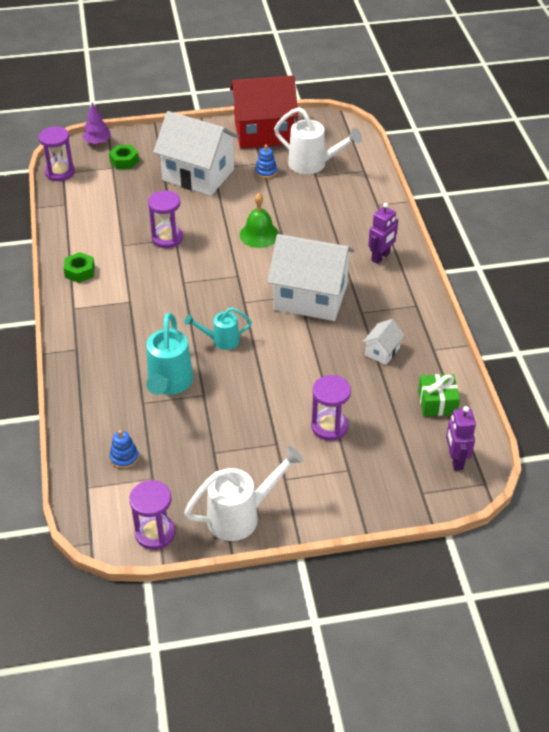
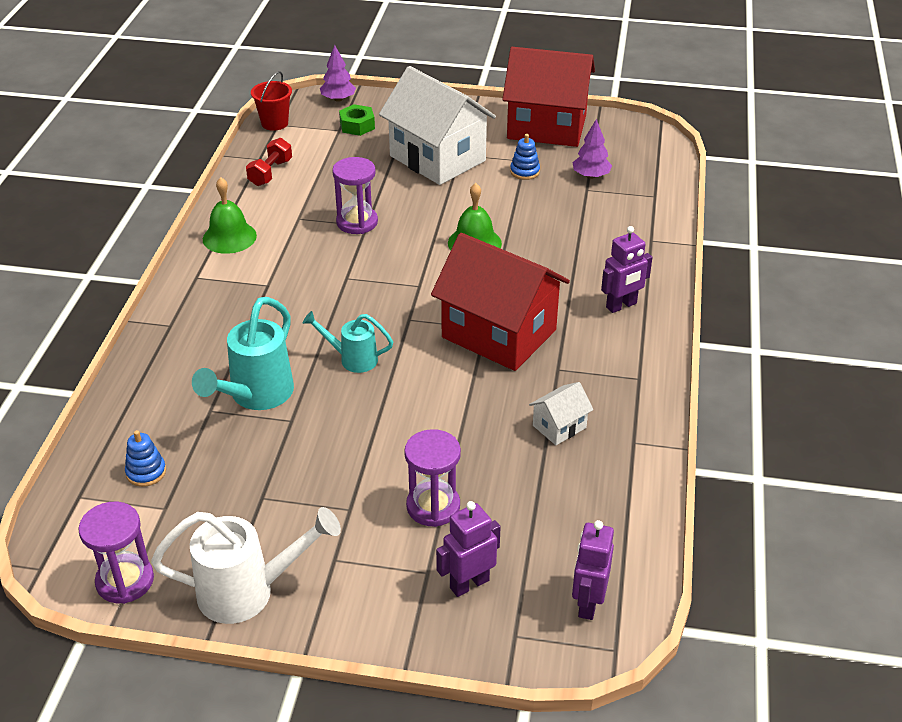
camera: 20 degrees right, 5 degrees down
purple hourglass [39,127,75,181] -> red bucket [251,71,292,131]
green nut [63,252,95,283] -> green bell [203,177,257,254]
white house [268,234,354,321] -> red house [431,233,570,371]
white watering can [274,107,362,174] -> purple tree [573,119,612,179]
green gift [418,374,460,416] -> none
none -> red dumbbell [246,138,292,186]
none -> purple robot [436,501,501,597]

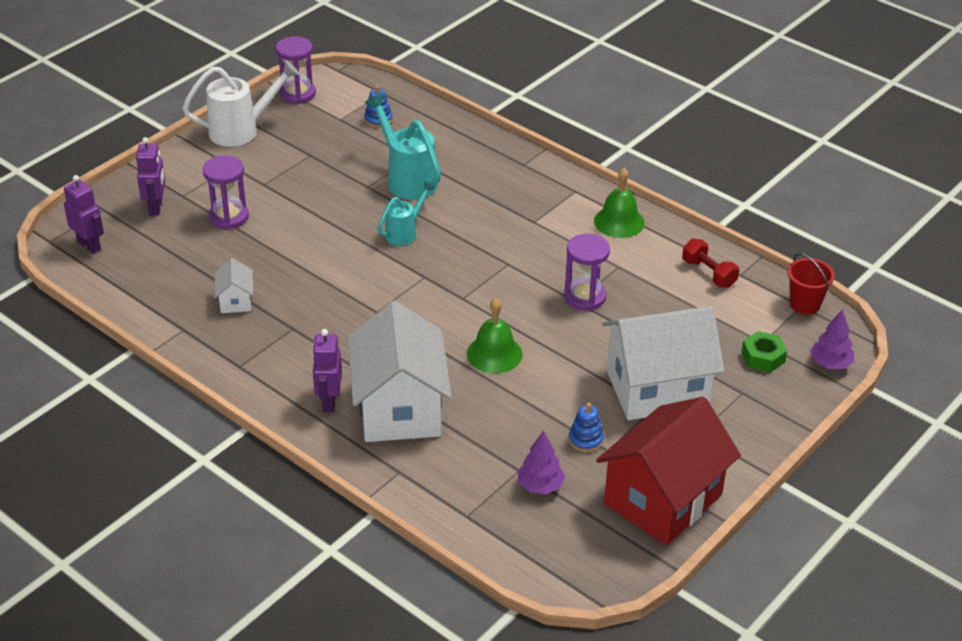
camera: 120 degrees right, 0 degrees up
white watering can [151,507,341,624] -> white watering can turned 135 degrees counterclockwise [182,60,300,147]
red house [431,233,570,371] -> none
none -> white house [347,301,452,442]

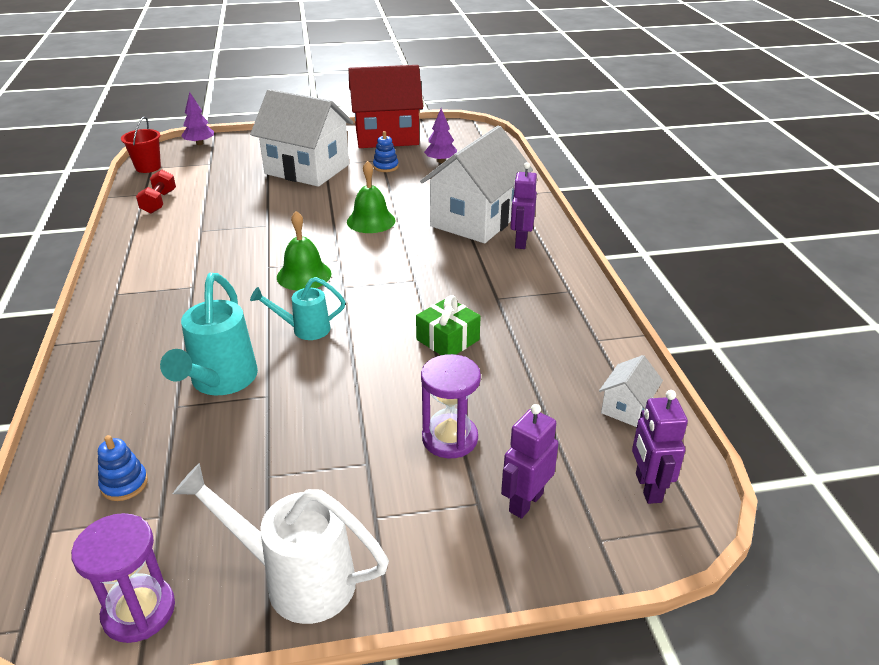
camera: 140 degrees left, 5 degrees down
white house [215,258,253,313] -> white house moved to [599,355,663,427]
purple robot [312,329,342,412] -> purple robot turned 150 degrees clockwise [510,162,537,249]
purple hourglass [564,234,610,310] -> none
green bell [594,168,645,238] -> green bell moved to [277,211,331,291]
green nut [741,331,787,373] -> none
none -> green gift [416,295,481,355]

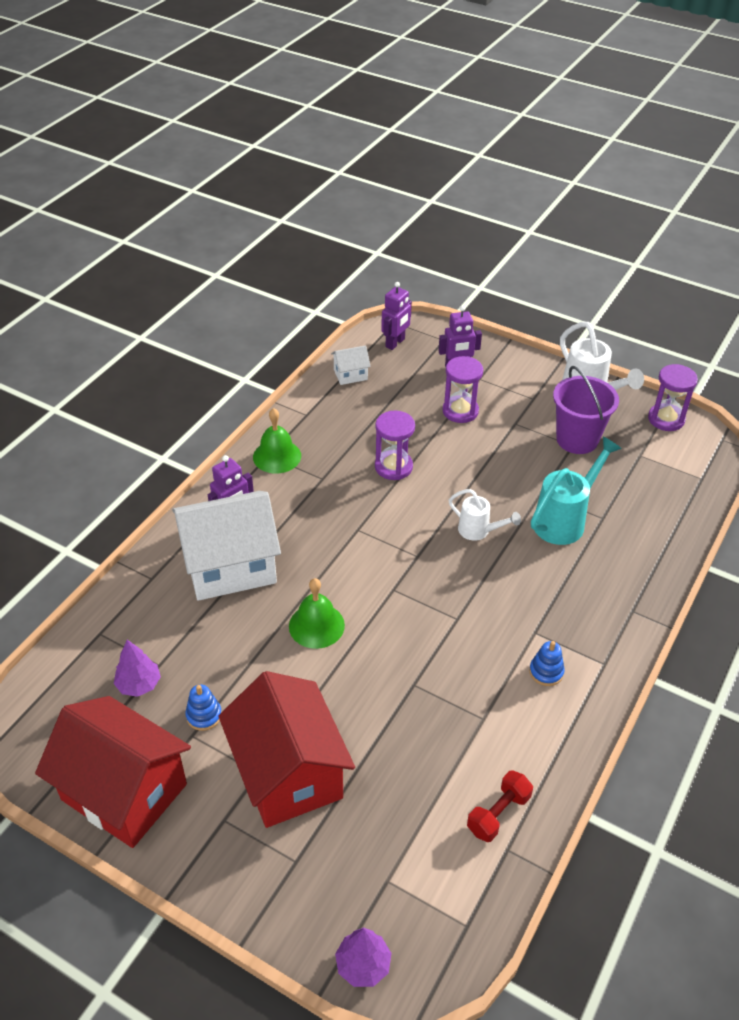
camera: 140 degrees left, 10 degrees up
blue stacking toy [98,435,148,501] -> blue stacking toy moved to [529,641,565,686]
red bucket [121,117,161,173] -> none
white house [250,89,353,187] -> red house [218,671,355,828]
turquoise watering can [250,277,345,340] -> white watering can [449,489,521,541]
green bell [277,211,331,291] -> green bell moved to [253,408,301,474]
green gift [416,295,481,355] -> purple hourglass [375,411,415,480]
none -> purple bucket [553,366,619,454]

